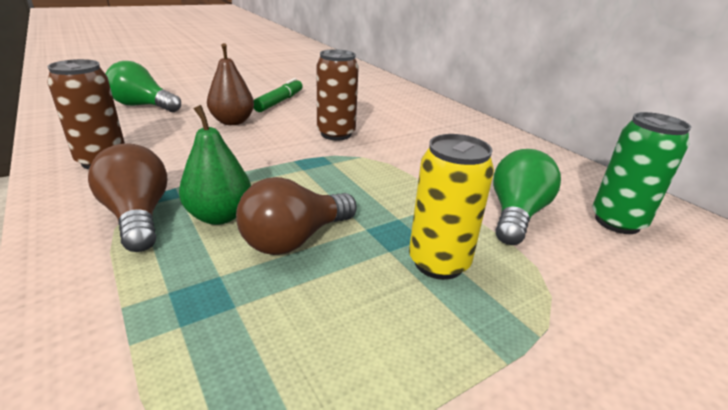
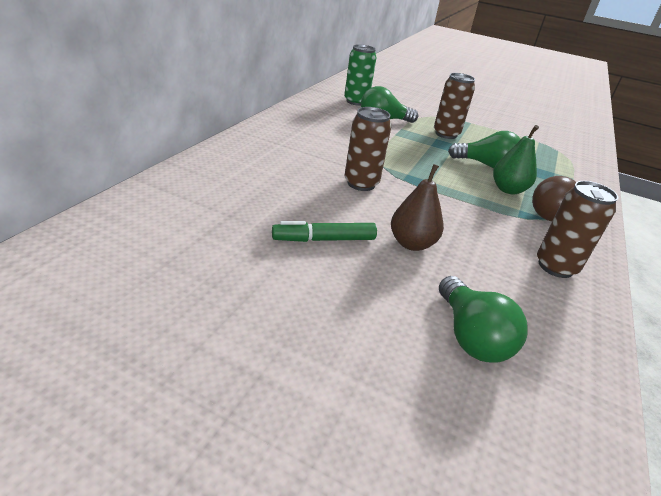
camera: 125 degrees left, 5 degrees up
brown light bulb [236,177,357,255] -> green light bulb [448,131,520,169]
yellow can [409,134,494,280] -> brown can [434,73,475,139]

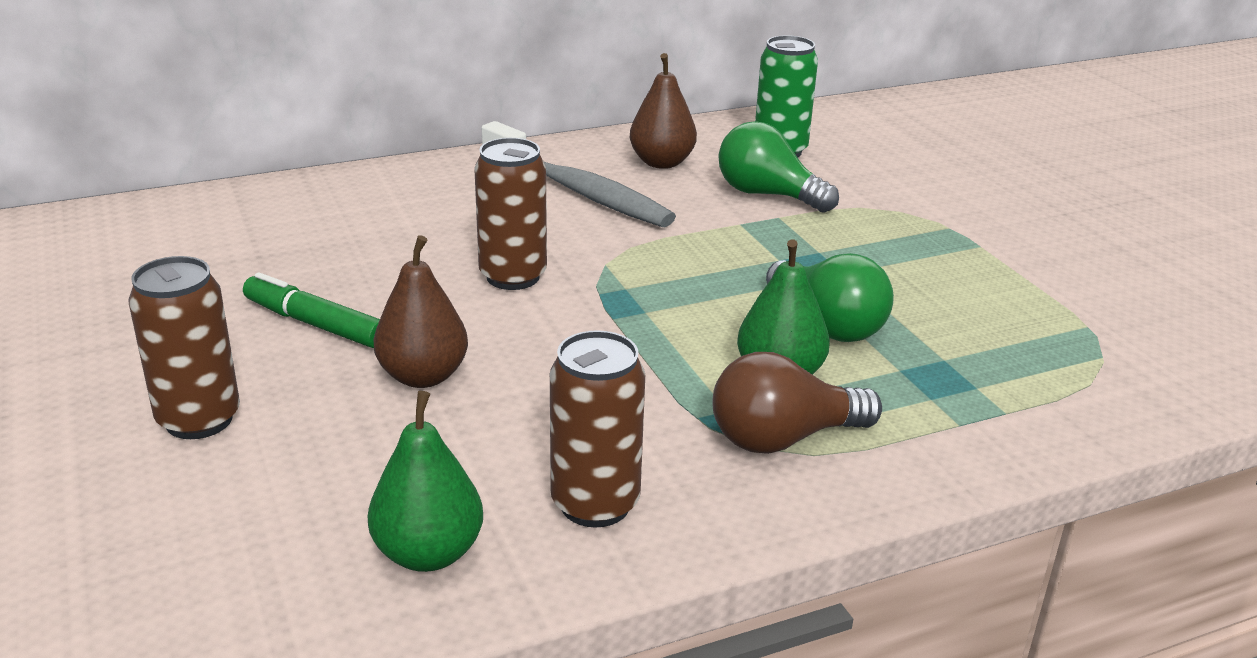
camera: 45 degrees right, 5 degrees down
brown can [434,73,475,139] -> brown can moved to [128,256,240,439]
green light bulb [439,276,528,363] -> none
none -> green pear [368,391,483,572]
none -> grey toothbrush [482,121,676,227]
none -> brown pear [630,53,697,169]

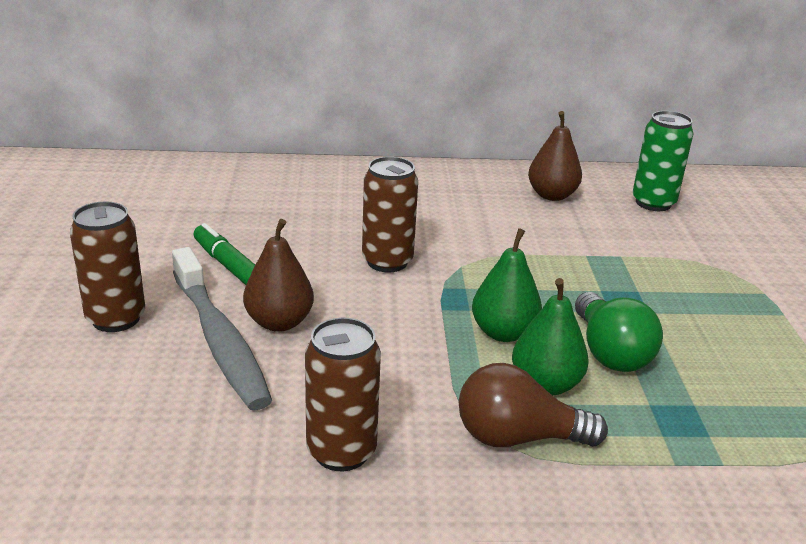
camera: 20 degrees right, 0 degrees up
green pear [368,391,483,572] -> green pear moved to [472,228,542,342]
grey toothbrush [482,121,676,227] -> grey toothbrush moved to [172,247,272,410]
green light bulb [718,121,839,213] -> none

